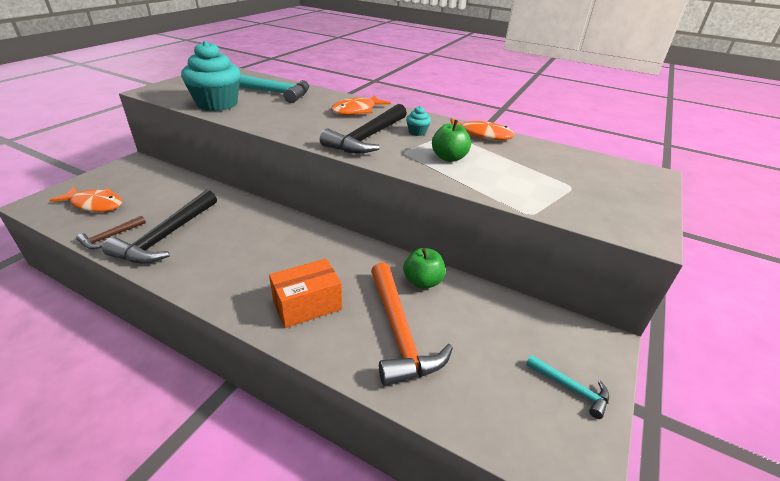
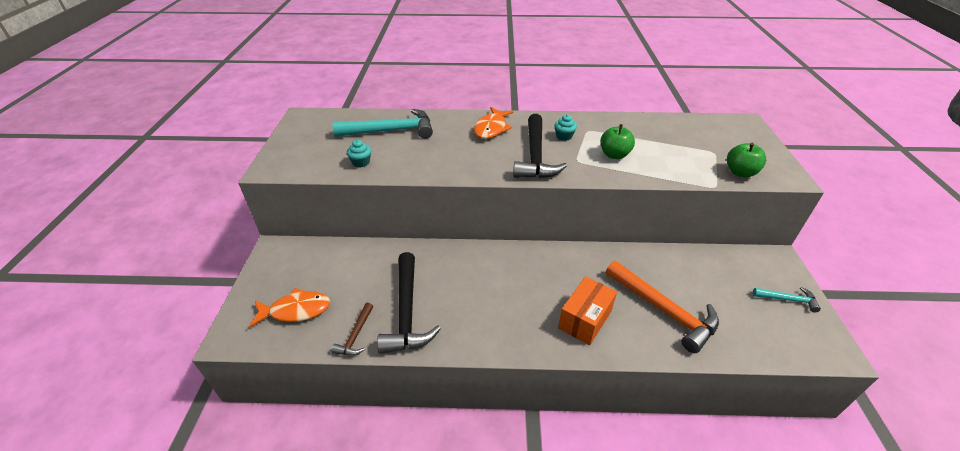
camera: 25 degrees left, 5 degrees up
turquoise cupcake [181,41,241,111] -> turquoise cupcake [347,140,371,167], size x0.42
green apple [403,248,445,289] -> green apple moved to [727,143,766,178]
orange fish [450,118,515,140] -> none

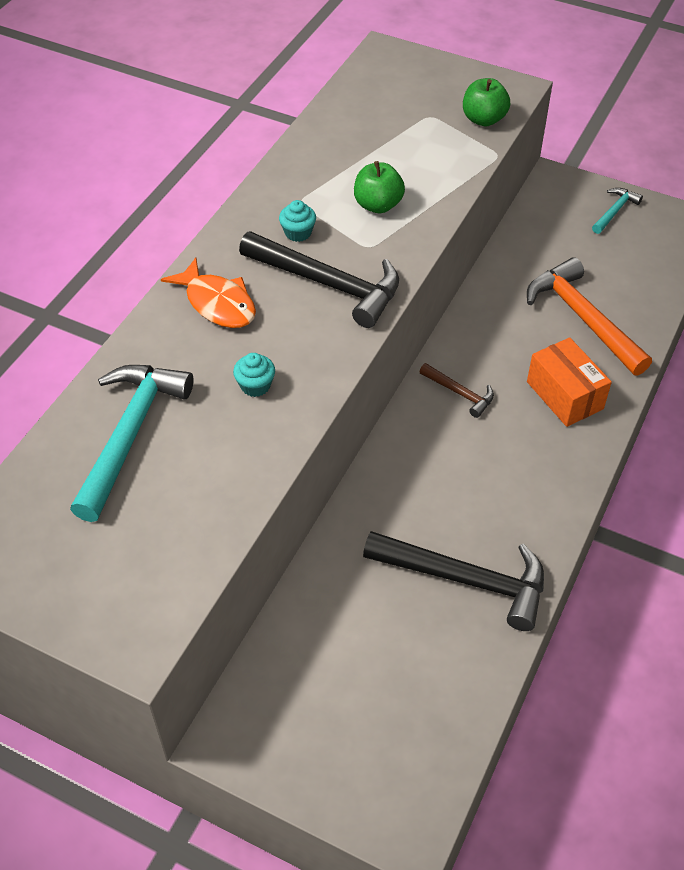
camera: 65 degrees left, 10 degrees up
orange fish [249,288,330,328] -> none
brown hammer [331,303,373,356] -> brown hammer moved to [419,363,494,418]
turquoise cupcake [347,140,371,167] -> turquoise cupcake moved to [233,353,275,397]
orange hammer [606,261,719,353] -> orange hammer turned 105 degrees counterclockwise [527,257,652,376]

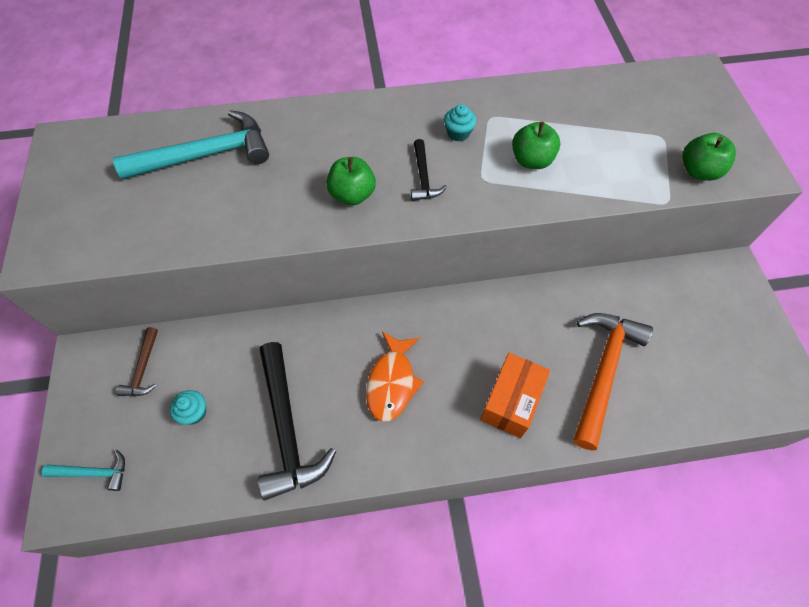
camera: 55 degrees right, 10 degrees up
orange fish [161,258,256,328] -> orange fish moved to [366,331,424,422]
turquoise cupcake [233,353,275,397] -> turquoise cupcake moved to [170,390,207,425]
black hammer [239,231,399,328] -> black hammer [411,139,447,201], size x0.50
brown hammer [419,363,494,418] -> brown hammer moved to [116,327,158,396]
turquoise hammer [592,188,643,234] -> turquoise hammer moved to [42,450,125,491]
none -> green apple [326,157,376,205]

